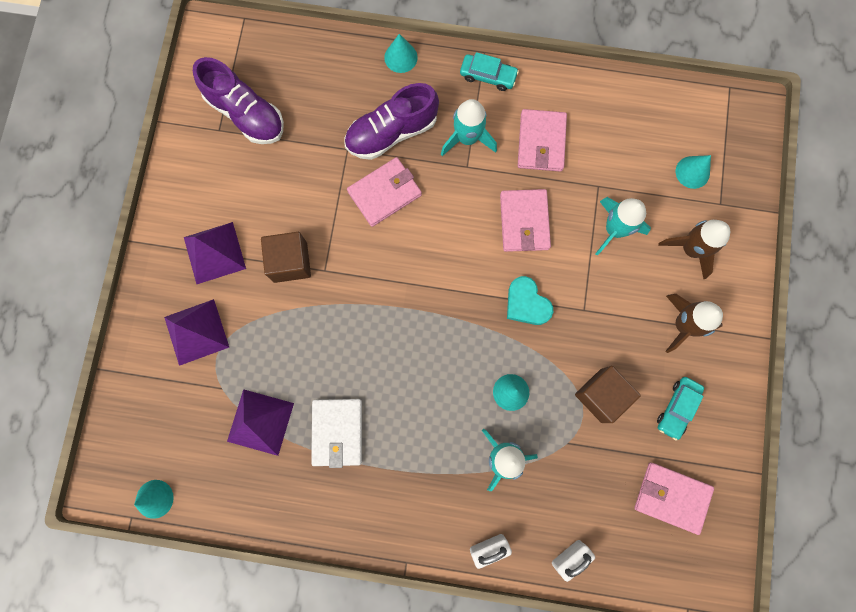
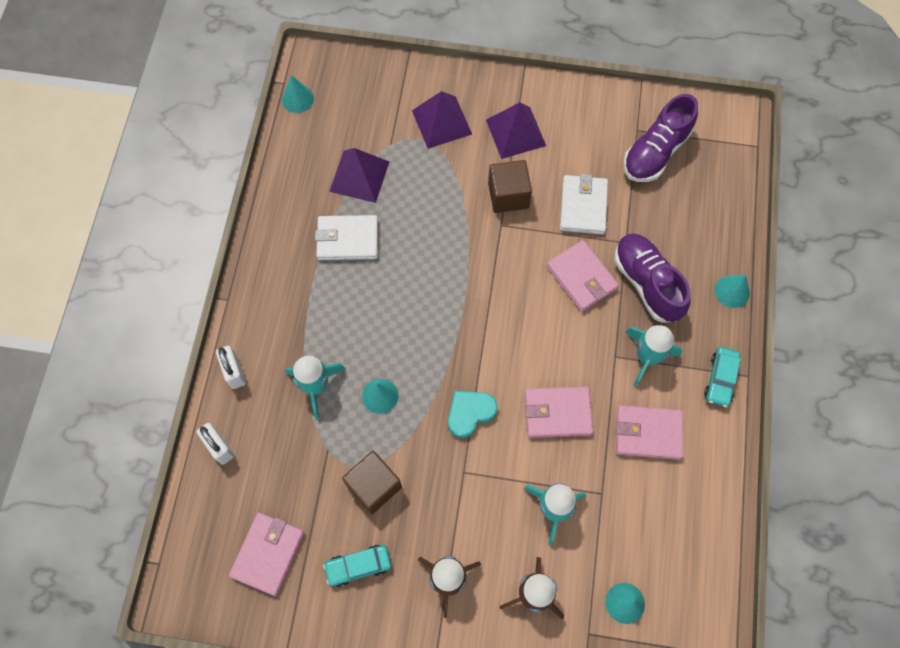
camera: 90 degrees right, 10 degrees down
turquoise car [657,377,704,441] -> turquoise car turned 45 degrees counterclockwise [323,545,391,587]
none -> white wallet [560,174,608,235]

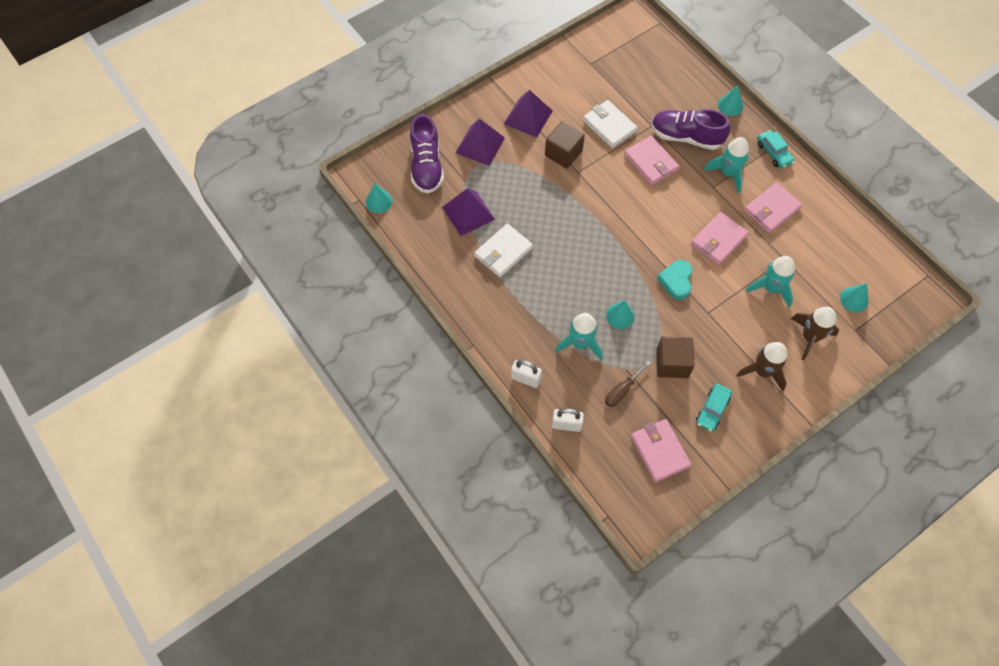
camera: 45 degrees left, 5 degrees down
pink wallet [546,240,619,311] -> pink wallet turned 45 degrees clockwise [624,136,679,185]
purple shoe [623,94,698,182] -> purple shoe moved to [410,114,444,194]
none -> brown screwdriver [605,361,651,407]

